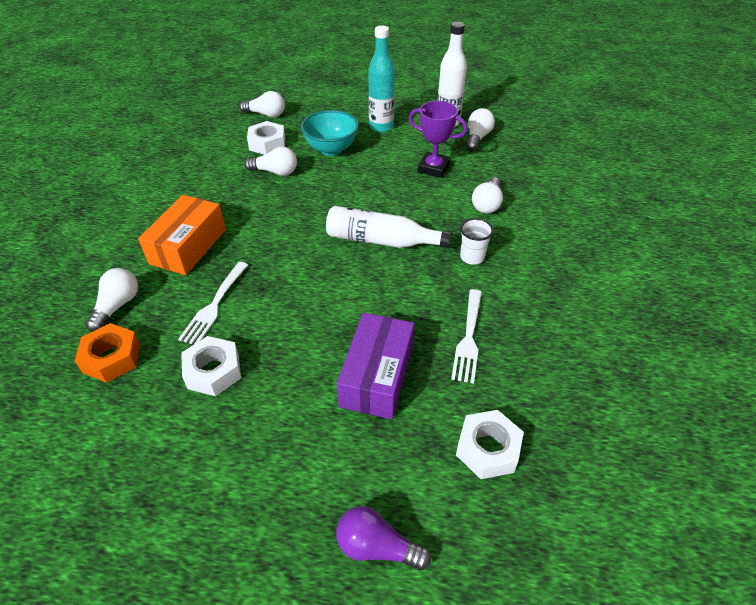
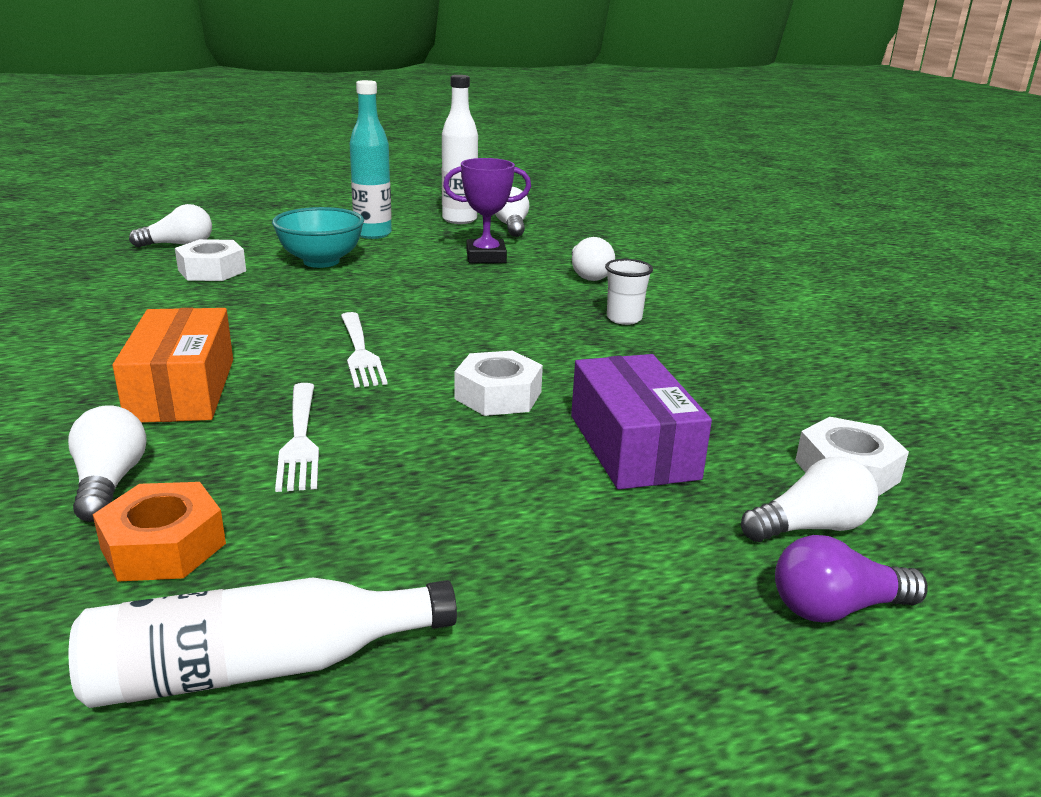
camera: 30 degrees left, 20 degrees down
white nut [181,336,241,396] -> white nut moved to [455,351,543,416]
white light bulb [244,147,297,176] -> white light bulb moved to [741,457,878,542]
white bottle [326,206,451,248] -> white bottle moved to [69,577,457,708]
white fork [451,289,482,384] -> white fork moved to [341,312,388,388]

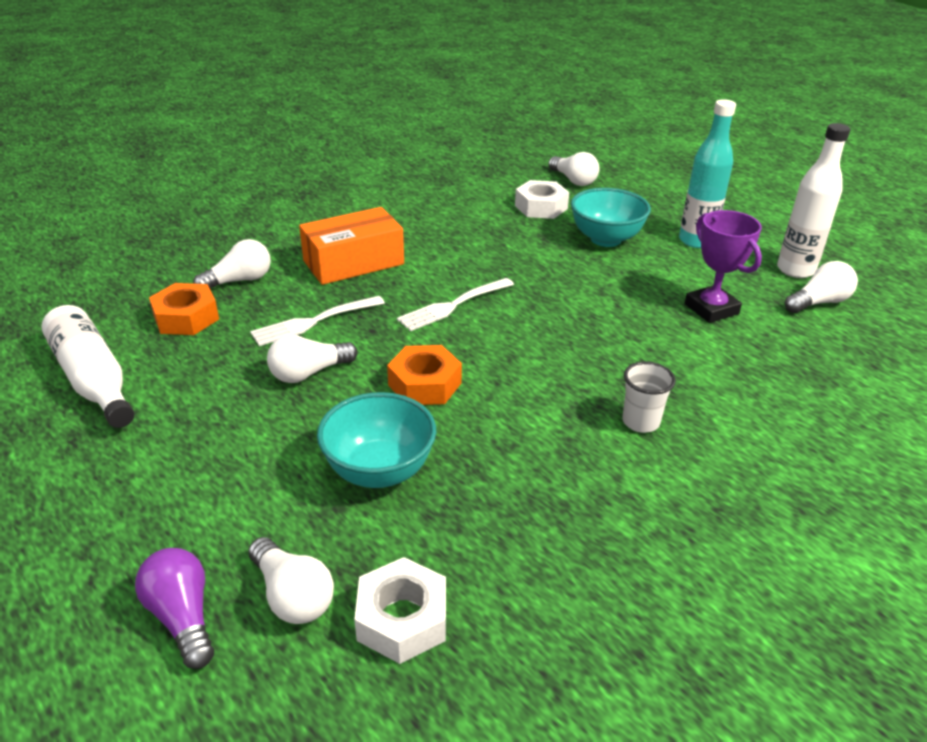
camera: 70 degrees right, 10 degrees up
white nut [455,351,543,416] -> orange nut [387,345,462,405]
purple box [571,354,712,489] -> turquoise bowl [317,392,436,488]
white light bulb [572,237,615,281] -> white light bulb moved to [267,335,358,383]

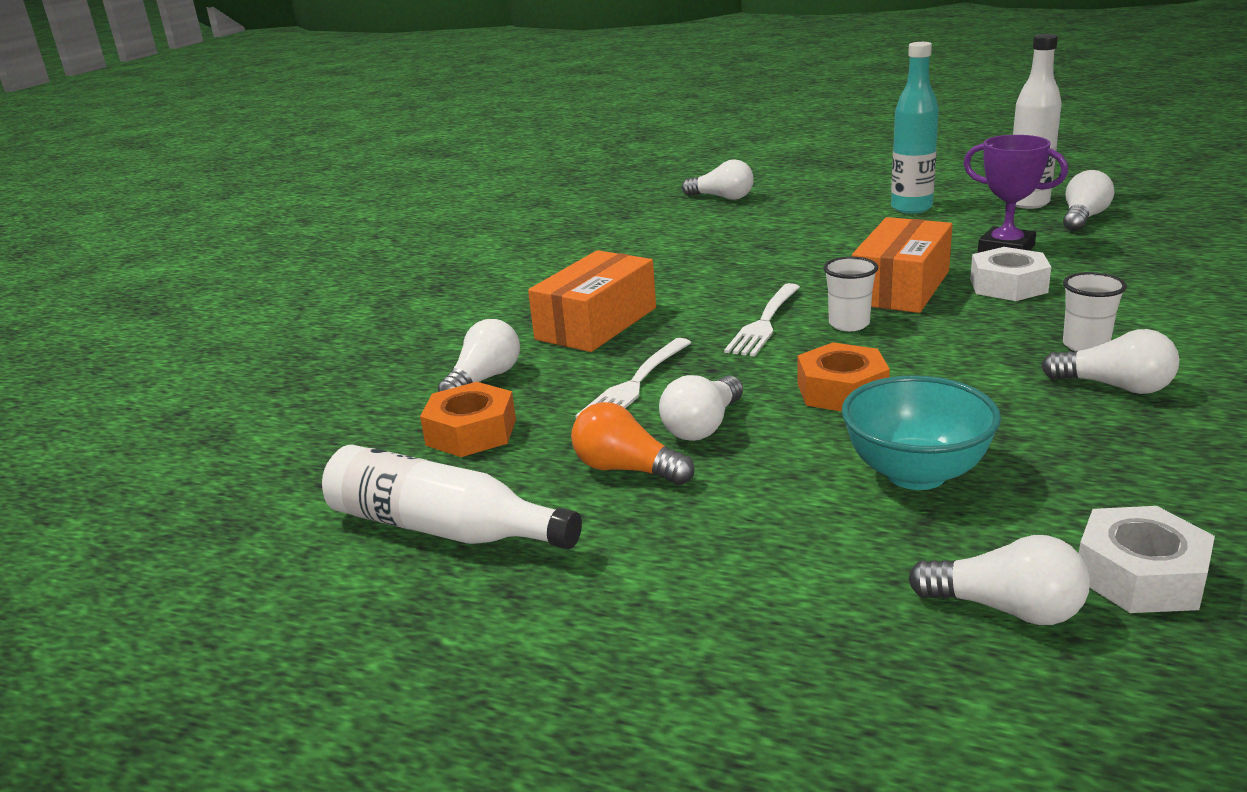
camera: 25 degrees left, 10 degrees down
purple light bulb [135,548,214,669] -> none
white nut [515,180,569,219] -> white nut moved to [970,247,1051,301]
turquoise bowl [571,188,651,247] -> none
none -> orange light bulb [571,402,695,485]
none -> white cup [823,257,878,331]
none -> orange box [852,217,952,313]
none -> white light bulb [1041,329,1179,394]

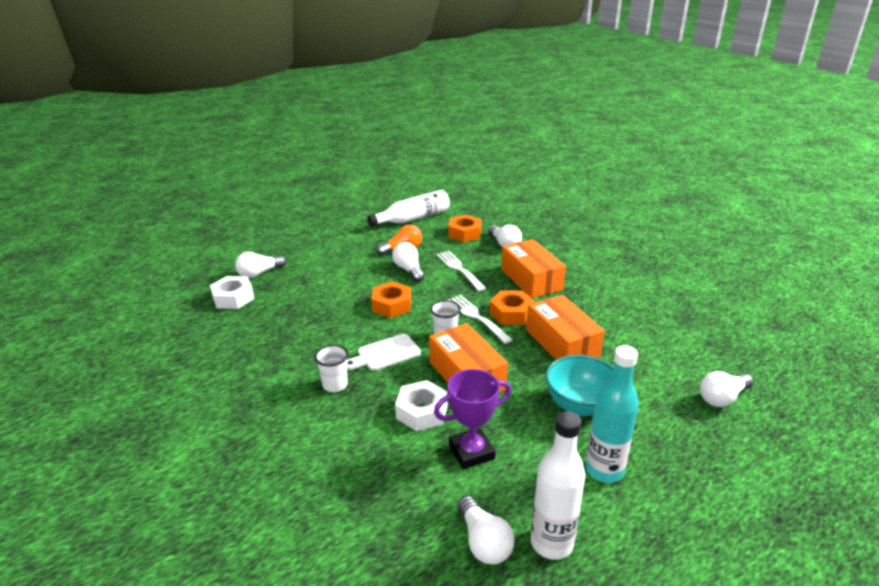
camera: 120 degrees right, 5 degrees up
turquoise bowl [842,375,1001,490] -> turquoise bowl moved to [545,355,614,416]
white light bulb [1041,329,1179,394] -> none
none -> white cutting board [347,334,421,371]
none -> orange nut [490,290,535,325]
none -> orange box [526,295,605,360]

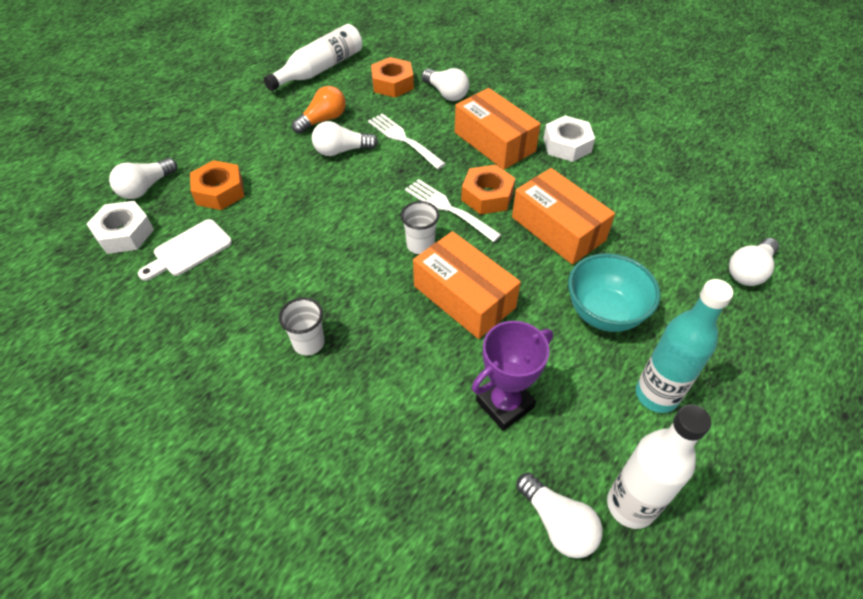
camera: 15 degrees left, 20 degrees up
white cutting board [347,334,421,371] -> white cutting board moved to [138,219,232,281]
orange nut [371,281,411,318] -> orange nut moved to [190,160,244,210]
white light bulb [392,242,425,282] -> white light bulb turned 60 degrees counterclockwise [312,121,378,156]
white nut [395,380,448,431] -> white nut moved to [543,116,595,162]

